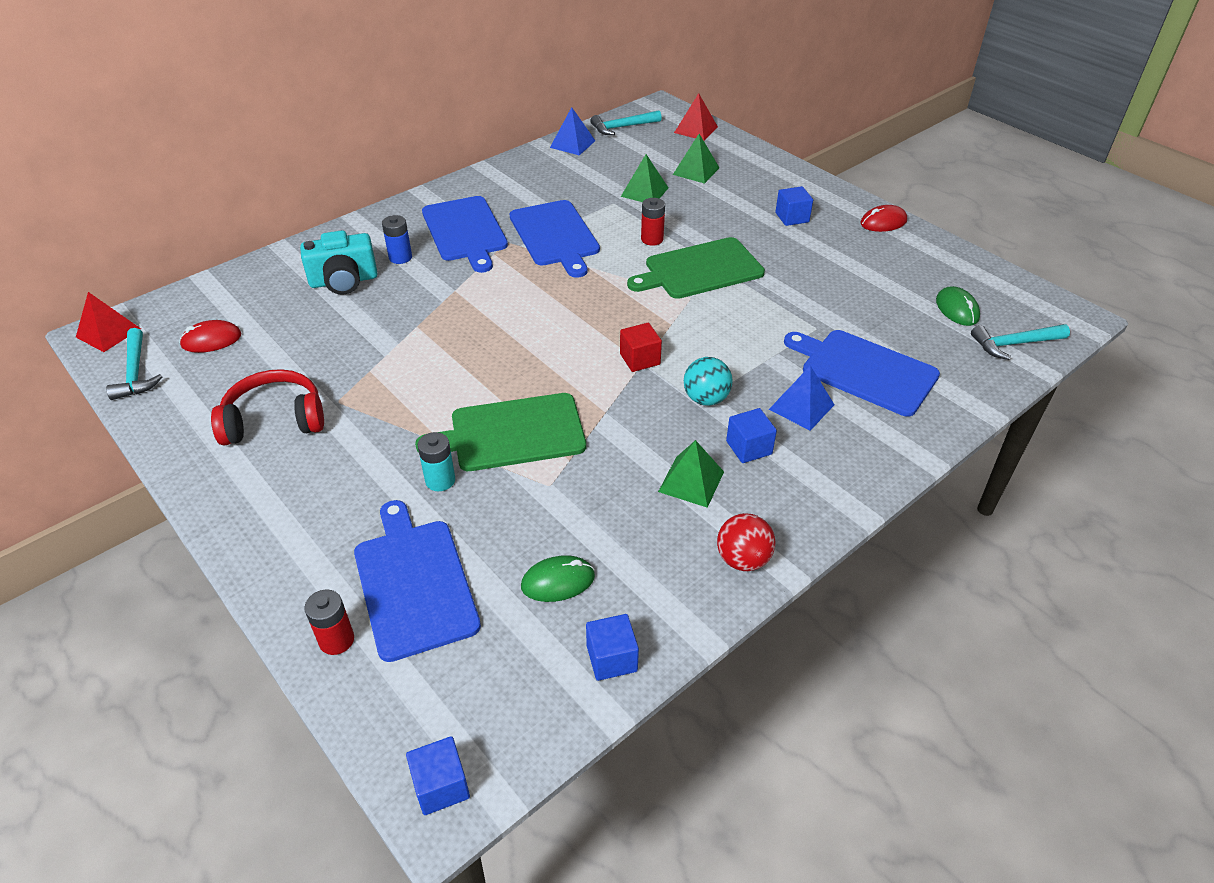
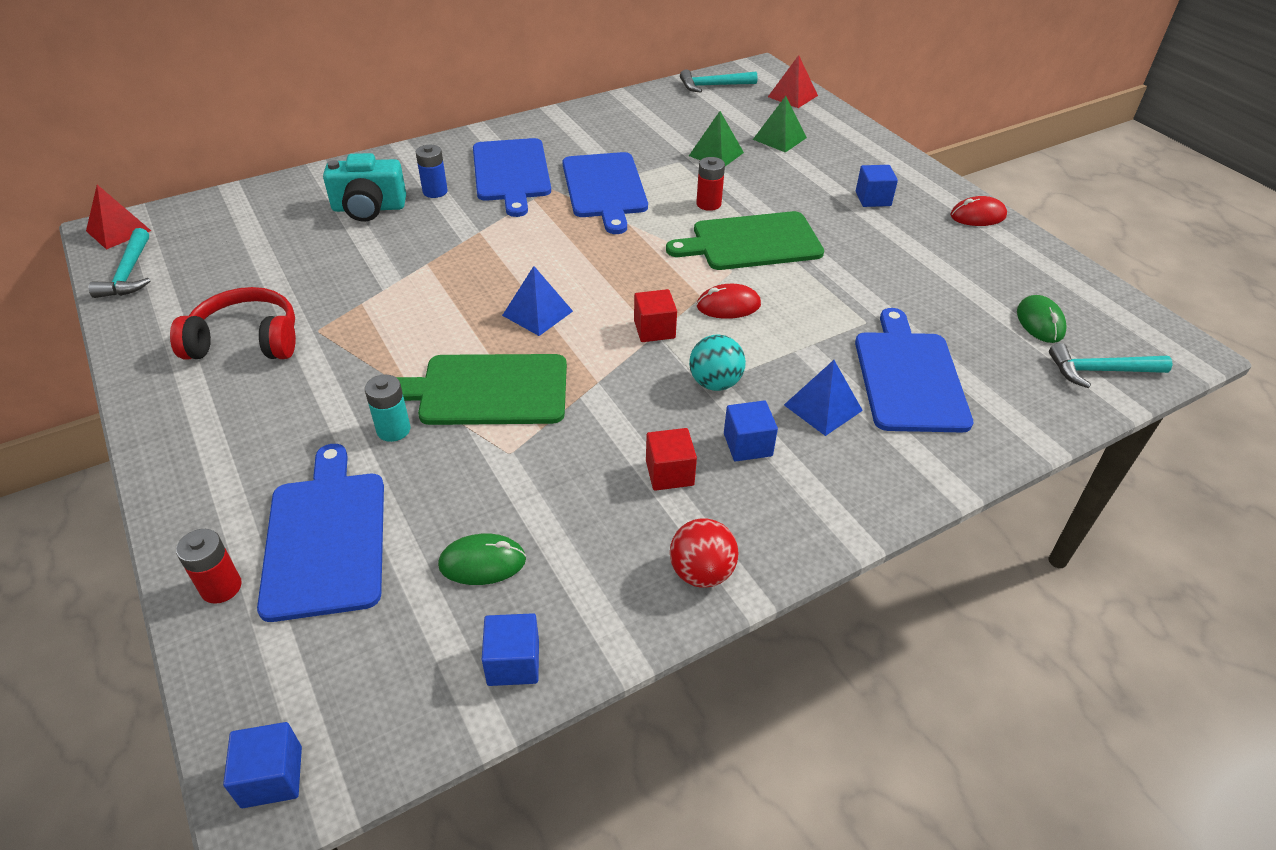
camera: 10 degrees right, 0 degrees up
red mouse [179,320,241,353] -> red mouse moved to [697,284,761,319]
blue pyramid [550,107,595,155] -> blue pyramid moved to [502,266,573,336]
green pyramid [658,440,724,508] -> red cube [646,428,697,491]
blue cutting board [784,330,940,416] -> blue cutting board turned 45 degrees clockwise [855,308,973,433]

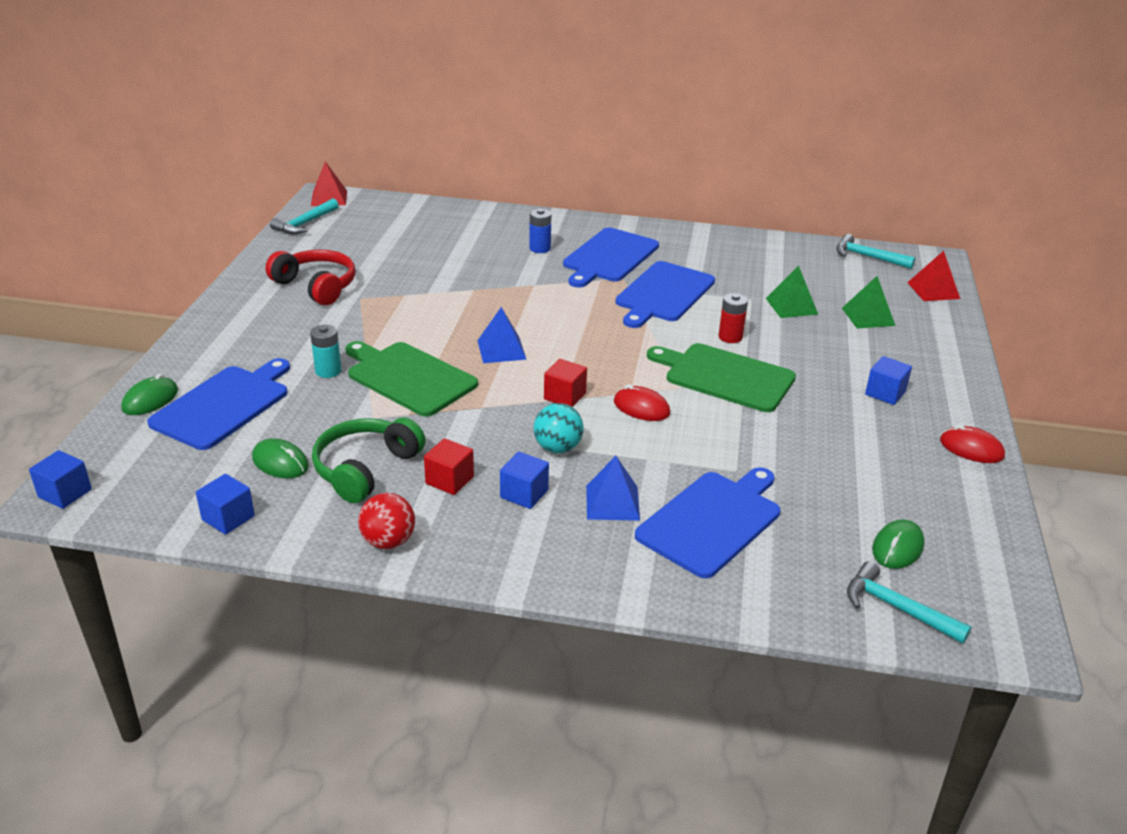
camera: 40 degrees right, 10 degrees down
red battery [176,529,242,604] -> green mouse [121,374,178,415]
turquoise camera [323,153,406,222] -> none
none -> green headphones [312,417,425,503]

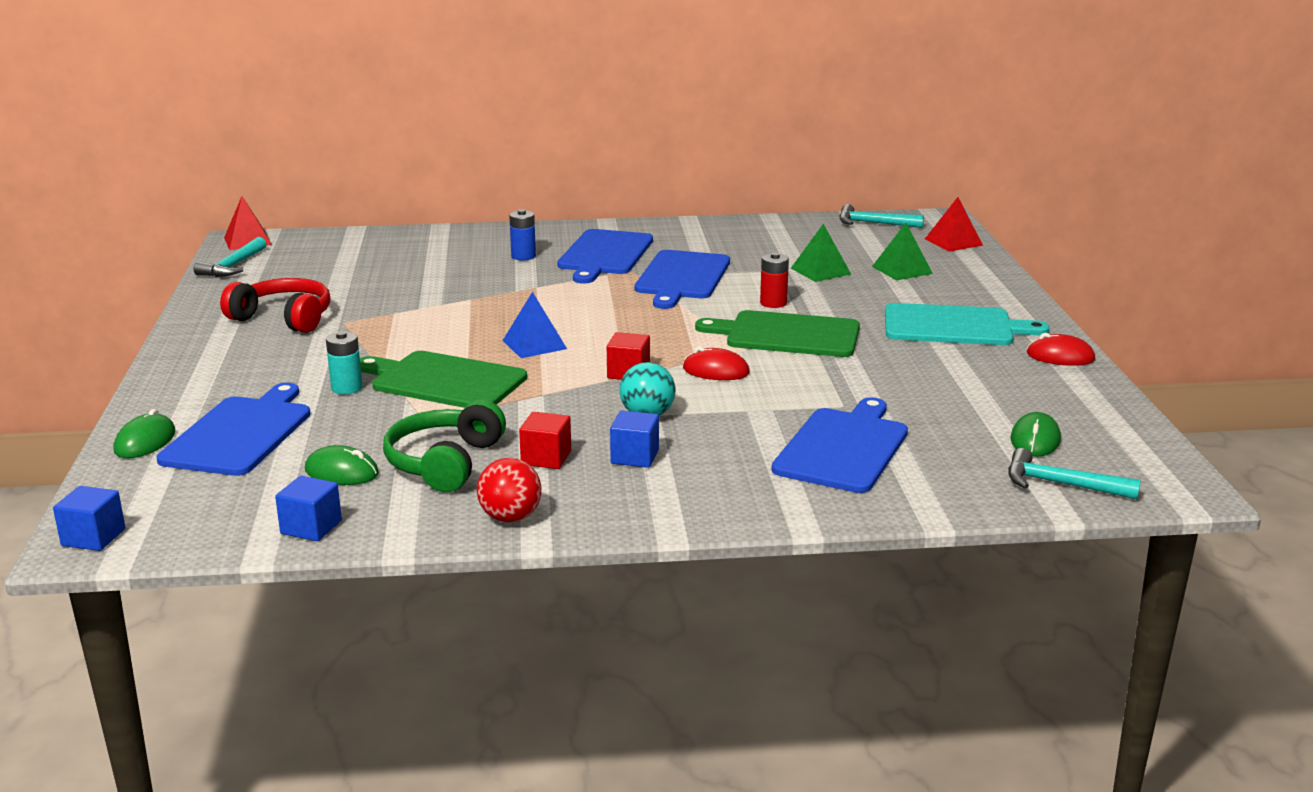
camera: 15 degrees left, 10 degrees down
blue pyramid [586,456,640,521] -> none
blue cube [865,356,912,405] -> turquoise cutting board [885,303,1050,345]

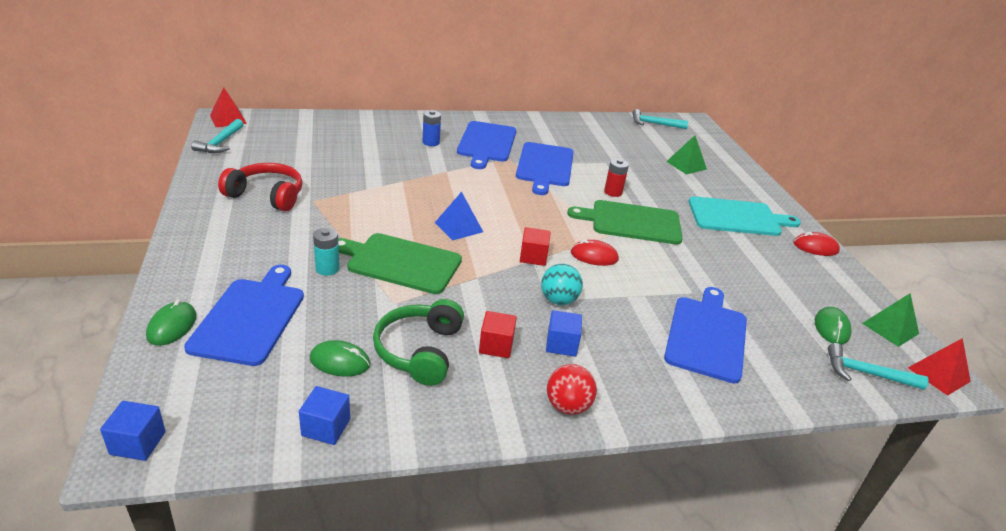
camera: 10 degrees left, 10 degrees up
red ball [477,458,541,522] -> red ball moved to [547,364,597,415]
green pyramid [791,224,851,282] -> green pyramid moved to [862,293,919,347]
red pyramid [925,197,983,252] -> red pyramid moved to [908,338,971,396]

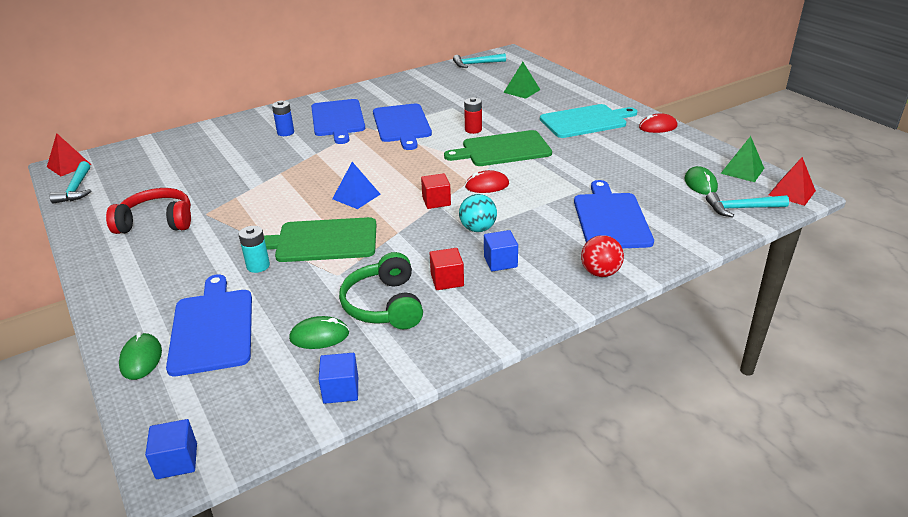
camera: 15 degrees left, 0 degrees up
red ball [547,364,597,415] -> red ball moved to [581,235,624,277]

